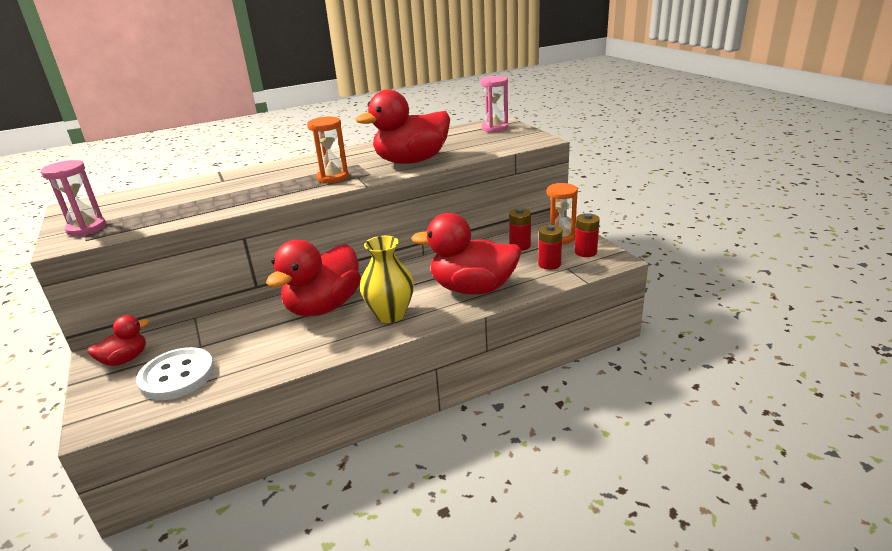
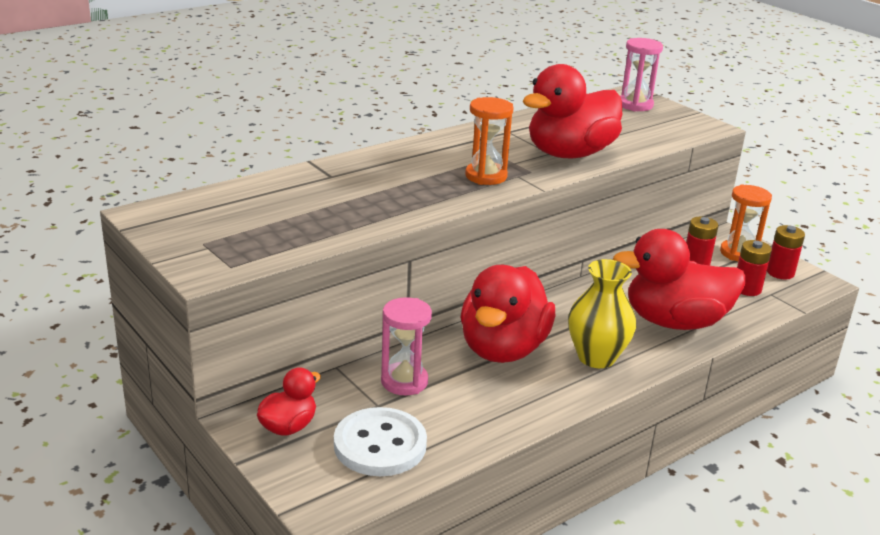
camera: 15 degrees left, 0 degrees up
pink hourglass [41,160,106,236] -> pink hourglass moved to [381,297,432,395]

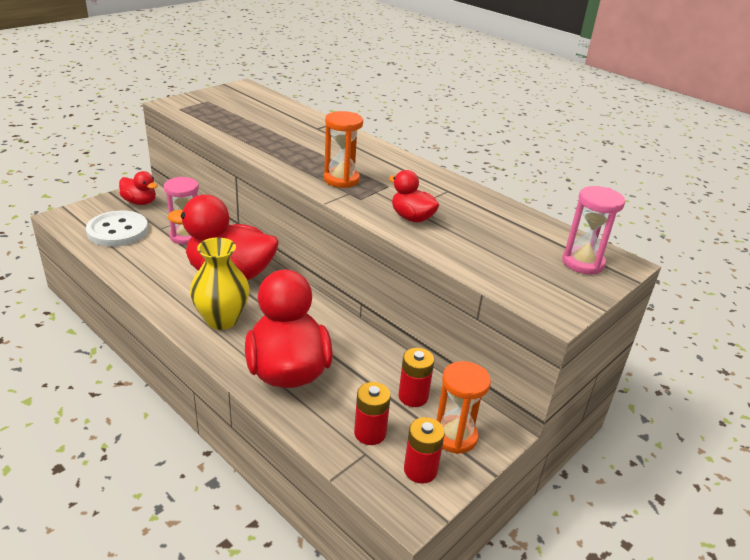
camera: 80 degrees right, 5 degrees up
red duck [523,64,622,158] -> red duck [389,170,439,222], size x0.50

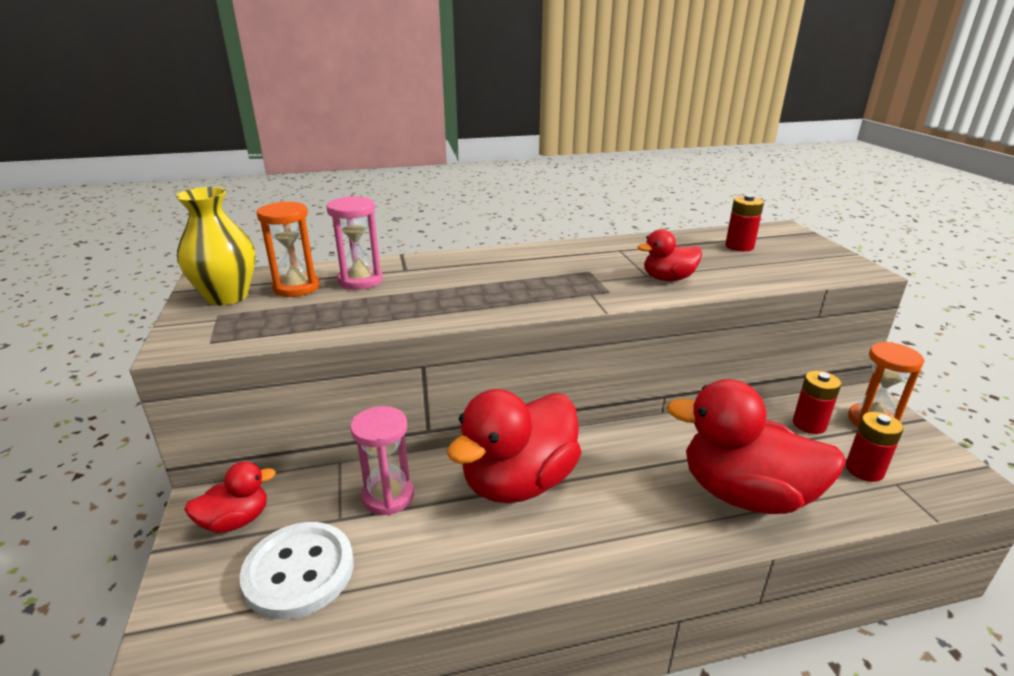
camera: 55 degrees left, 5 degrees down
yellow vase [190,237,250,330] -> yellow vase moved to [175,187,255,305]
orange hourglass [324,111,363,188] -> orange hourglass moved to [256,201,320,297]
red battery [404,417,445,484] -> red battery moved to [725,195,764,251]
pink hourglass [562,186,625,274] -> pink hourglass moved to [327,197,383,290]

